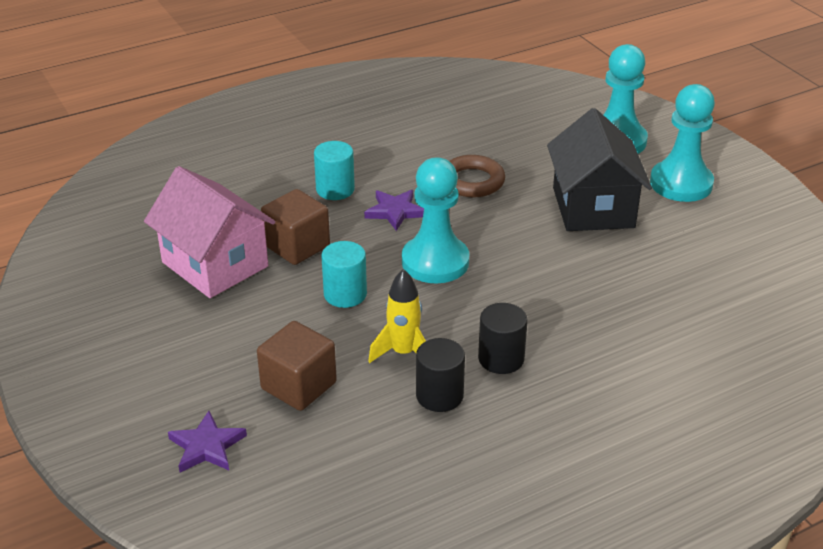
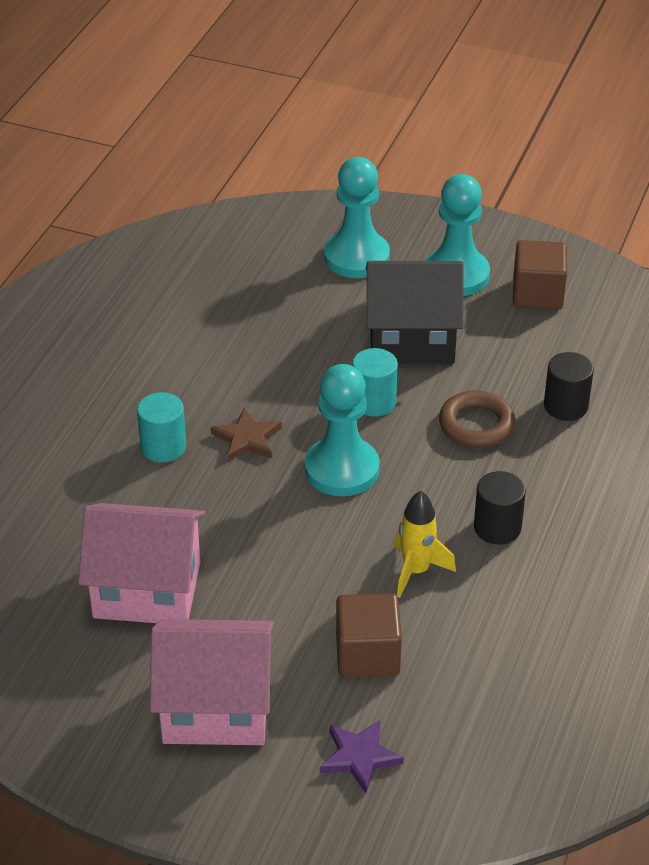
camera: 40 degrees left, 5 degrees up
brown cube [261,189,330,265] -> brown cube moved to [513,240,567,310]
turquoise cylinder [321,241,367,308] -> turquoise cylinder moved to [352,348,398,417]
purple star [364,190,424,231] -> brown star [211,408,282,462]
black cylinder [416,338,465,412] -> black cylinder moved to [544,352,594,421]
brown ring [449,155,505,197] -> brown ring moved to [439,390,516,448]
black house [547,108,652,231] -> black house turned 45 degrees counterclockwise [366,261,464,364]
none -> pink house [150,619,274,745]

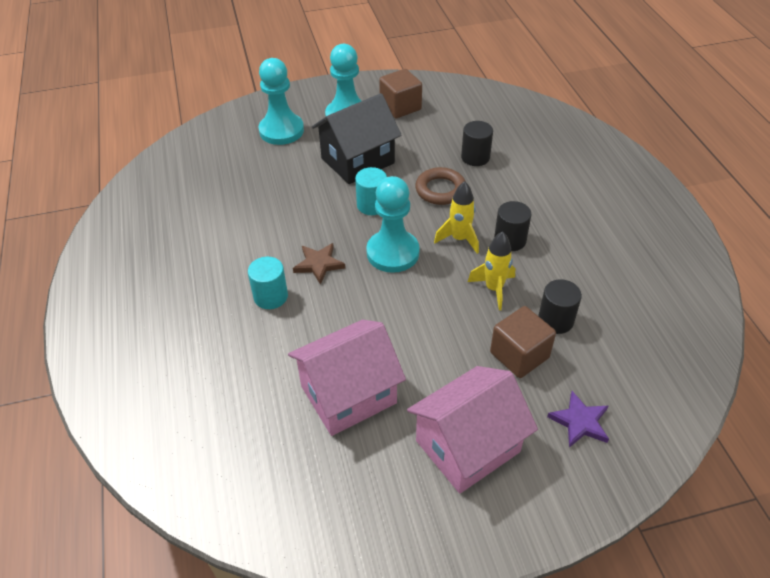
camera: 35 degrees left, 5 degrees up
none -> yellow rocket [434,181,479,254]
none -> black cylinder [538,279,582,334]

